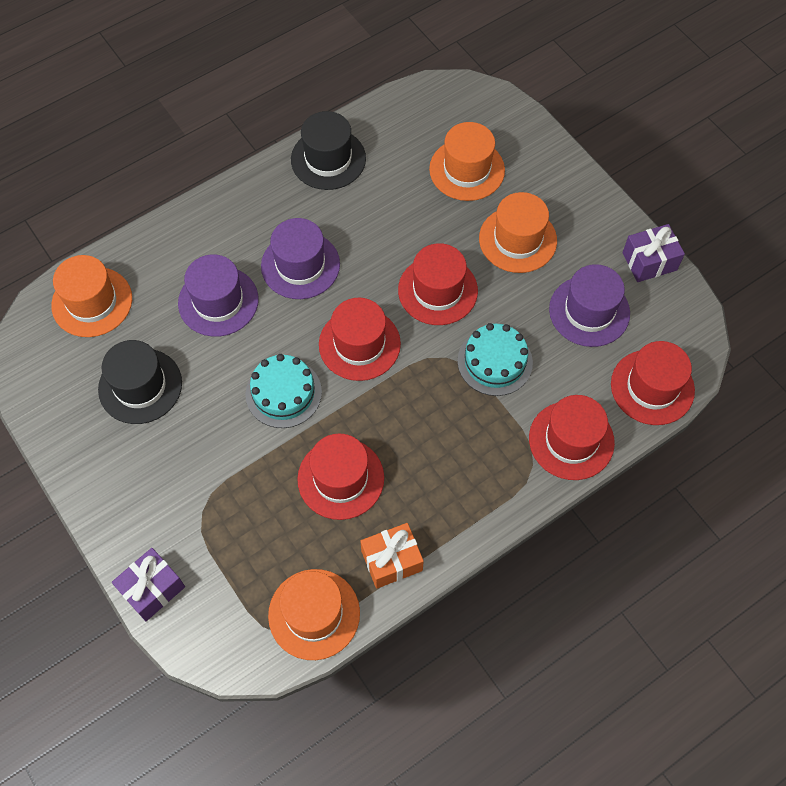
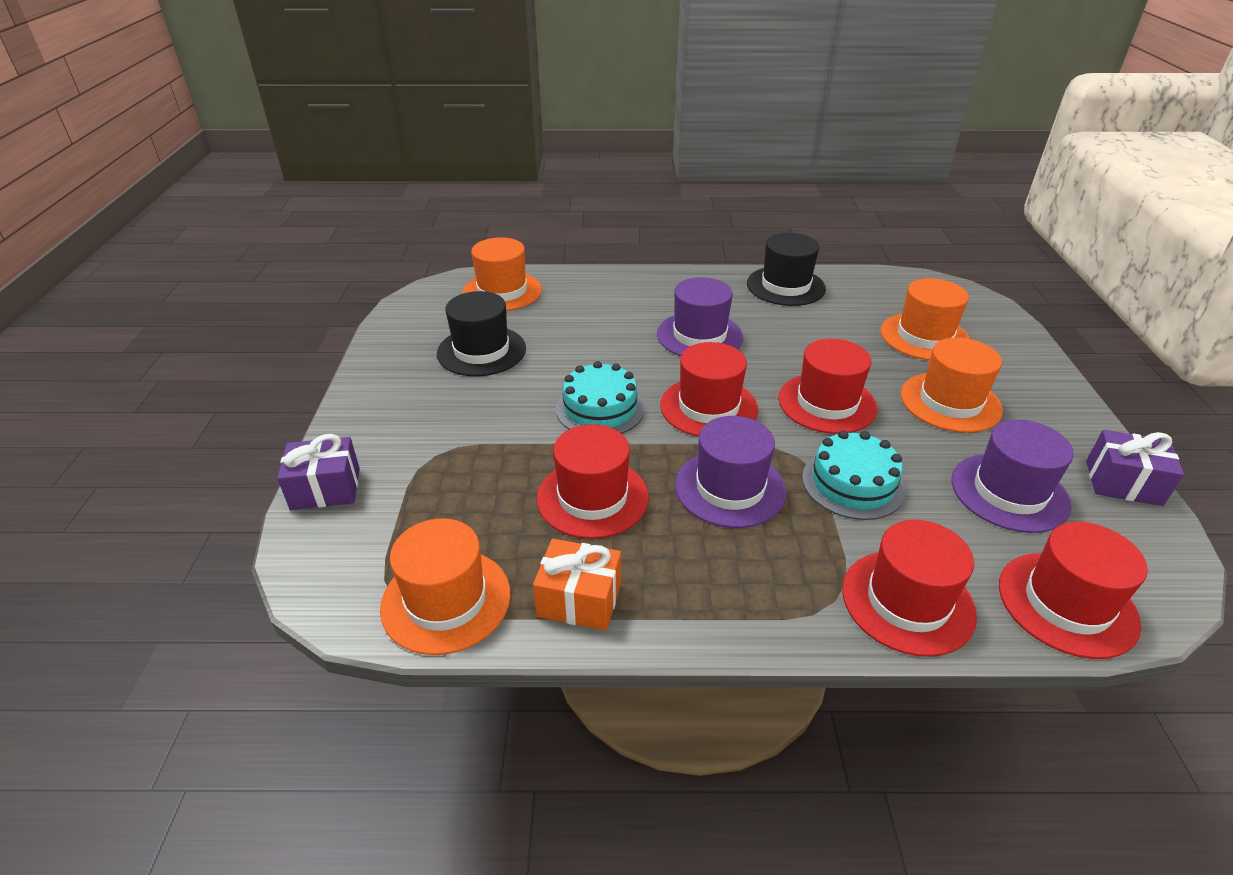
camera: 35 degrees right, 25 degrees down
purple hat [178,254,259,337] -> purple hat moved to [675,416,786,528]

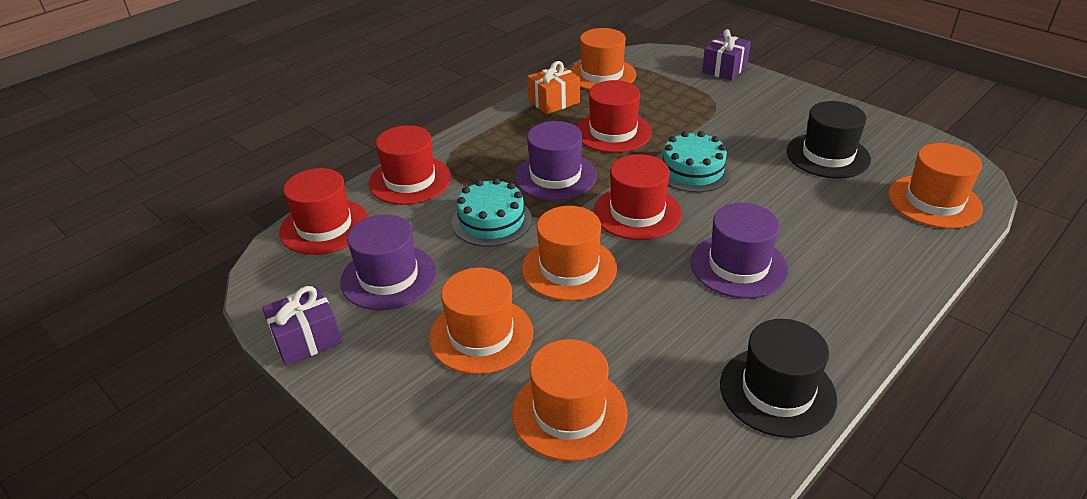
camera: 135 degrees right, 0 degrees up
red hat [778,339,878,434] -> orange hat [522,206,617,301]

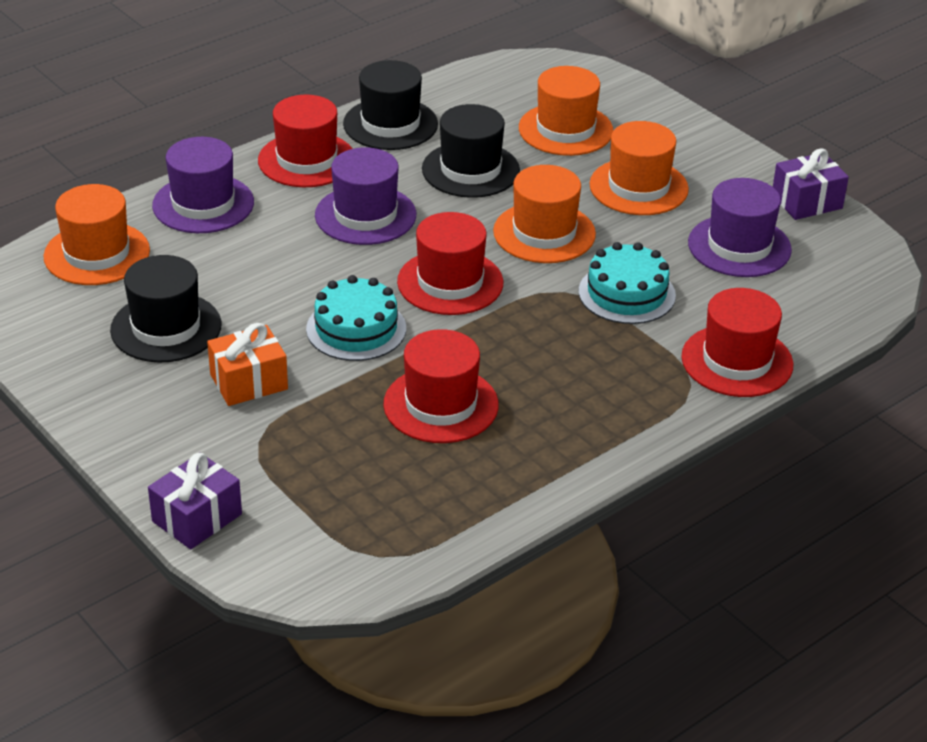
camera: 175 degrees left, 0 degrees up
red hat [279,168,368,255] -> red hat moved to [258,95,353,187]
purple hat [515,121,597,200] -> purple hat moved to [152,137,254,233]
orange gift [527,61,580,114] -> orange gift moved to [207,323,288,406]
orange hat [569,28,636,90] -> none
none -> black hat [422,104,520,198]

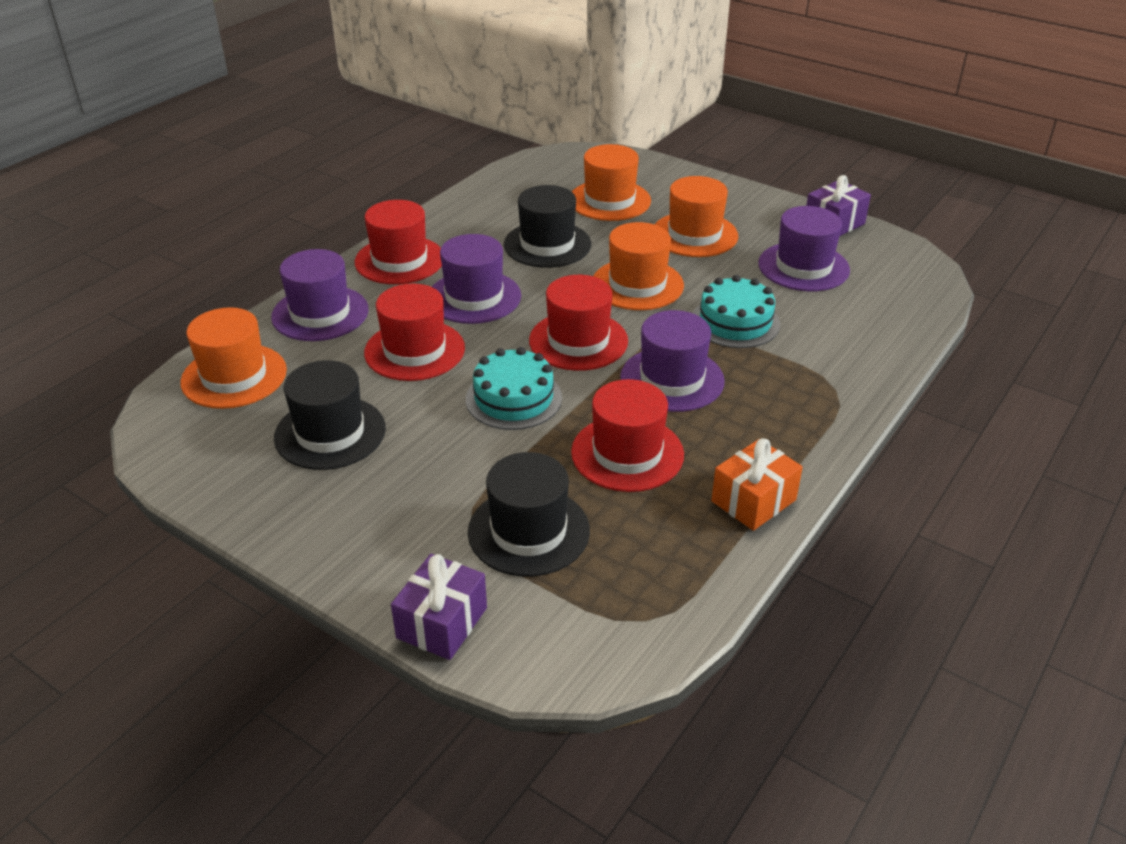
camera: 15 degrees left, 0 degrees up
orange gift [207,323,288,406] -> orange gift moved to [711,438,803,531]
black hat [343,60,438,150] -> black hat moved to [468,452,590,577]
red hat [681,288,793,397] -> red hat moved to [364,283,465,381]
none -> purple hat [620,310,725,412]

